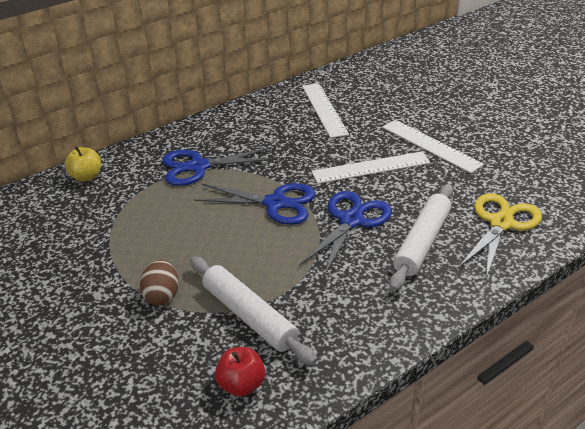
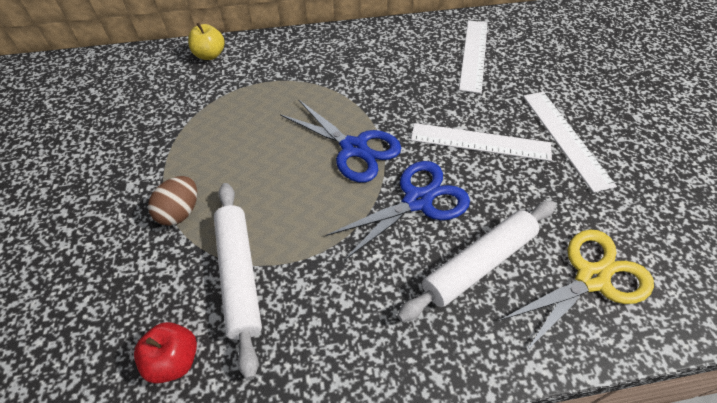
camera: 25 degrees right, 15 degrees up
blue scissors [162,147,276,186] -> none

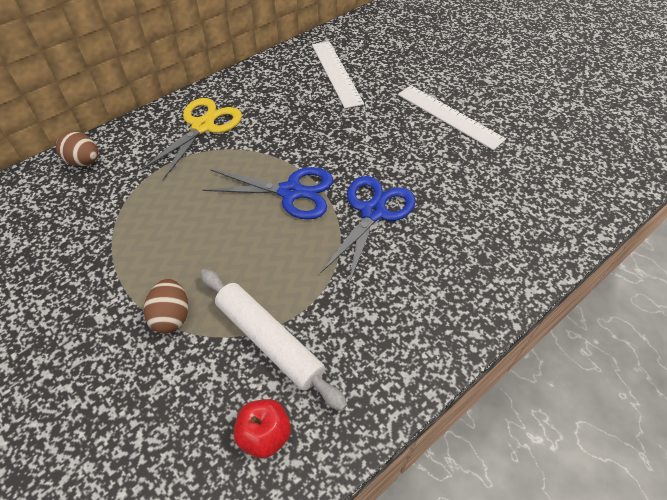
camera: 30 degrees left, 0 degrees up
yellow apple [188,23,225,60] -> brown egg [56,132,98,166]
white rolling pin [397,201,555,322] -> none
white ruler [411,123,552,161] -> none
yellow scissors [499,229,654,351] -> yellow scissors moved to [141,98,242,180]

